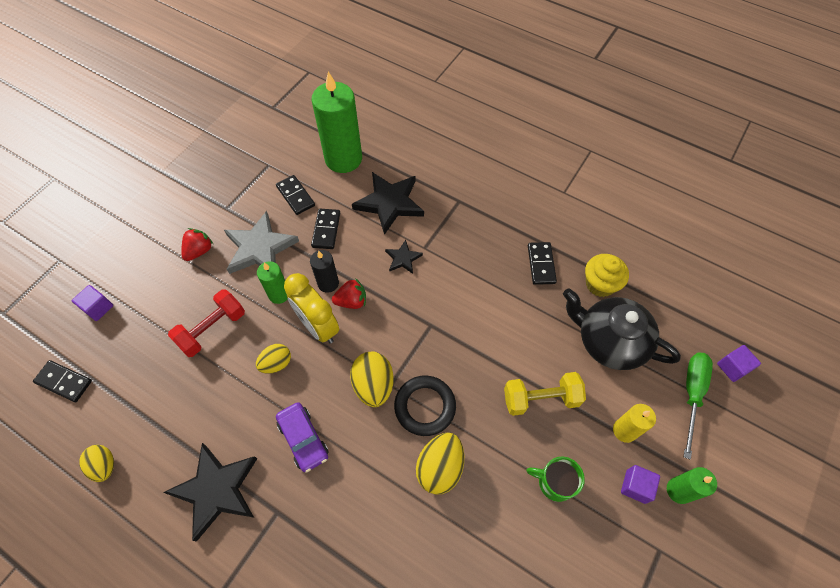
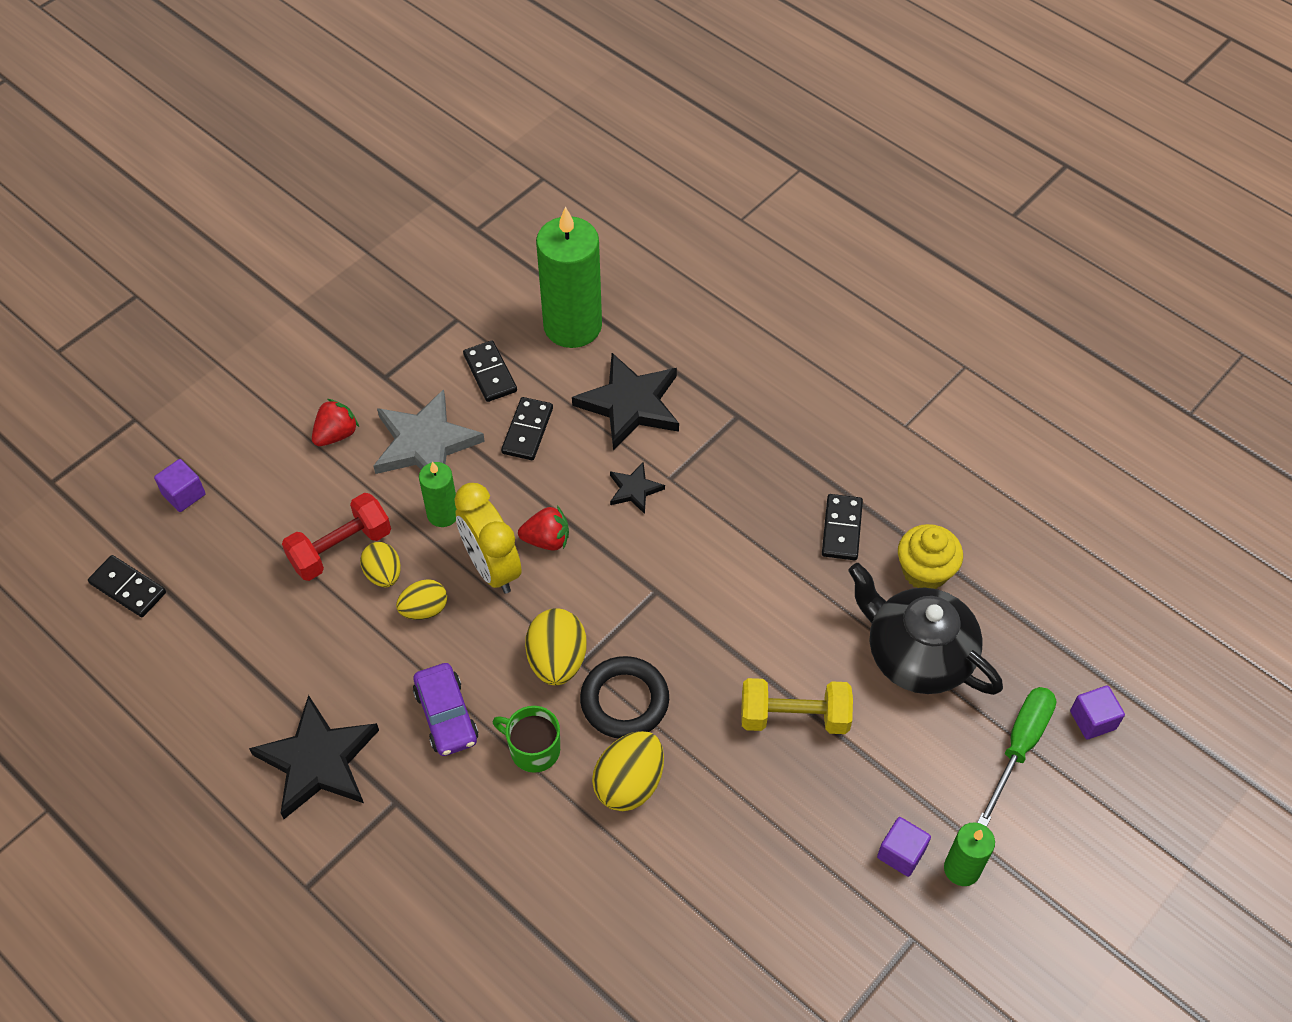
camera: 10 degrees right, 5 degrees down
yellow egg [79,445,114,482] -> yellow egg moved to [360,542,401,587]
black candle [310,250,339,293] -> none
green mug [526,457,585,502] -> green mug moved to [492,706,560,773]
yellow candle [613,404,656,443] -> none

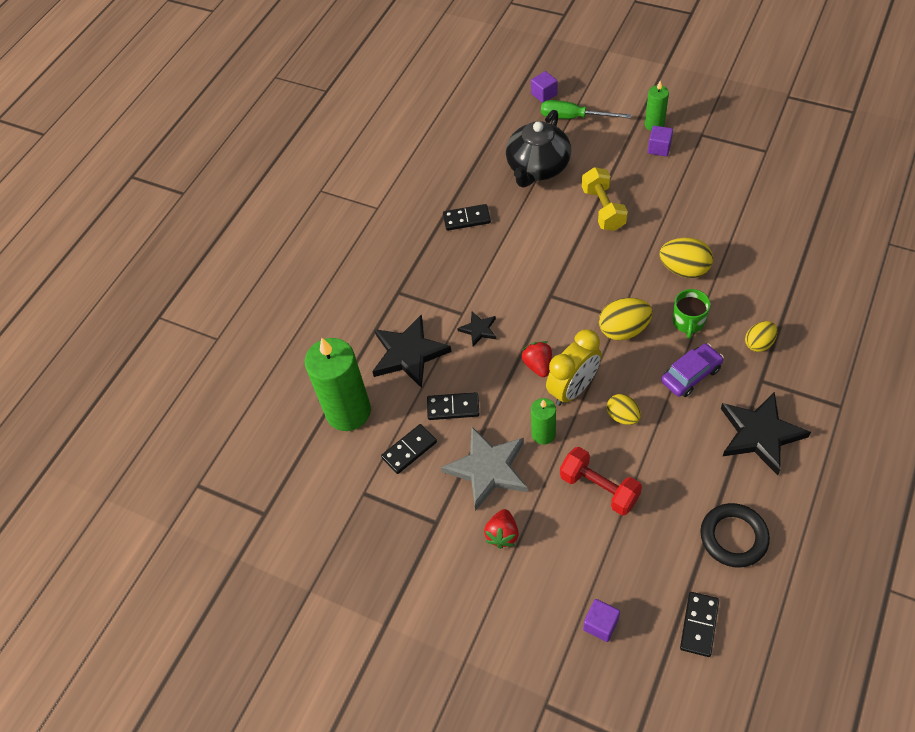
camera: 100 degrees left, 0 degrees up
red strawberry [312,399,359,446] -> red strawberry turned 105 degrees counterclockwise [484,509,519,549]
yellow egg [360,542,401,587] -> yellow egg moved to [745,321,777,352]
black ring [580,656,669,739] -> black ring moved to [700,503,770,567]
yellow cupcake [898,524,963,589] -> none

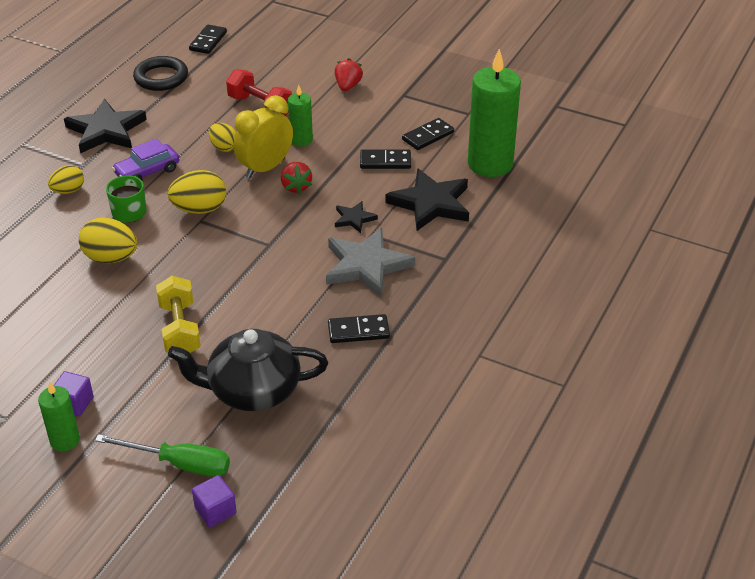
camera: 175 degrees right, 15 degrees down
grey star [441,427,527,511] -> grey star moved to [326,228,415,297]
black teapot [506,110,571,188] -> black teapot turned 120 degrees counterclockwise [168,329,328,411]
purple cube [583,599,620,642] -> none

